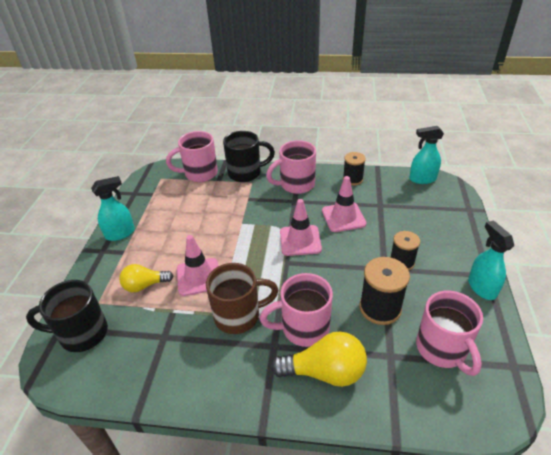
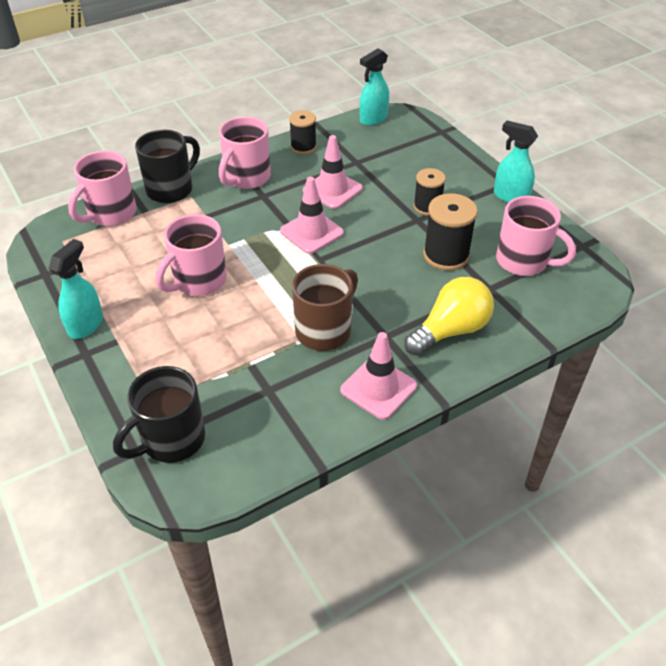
camera: 40 degrees left, 5 degrees up
yellow light bulb [119,264,173,292] -> none
pink traffic cone [177,235,218,296] -> pink traffic cone moved to [340,332,417,420]
pink mug [260,273,333,347] -> pink mug moved to [156,214,227,296]

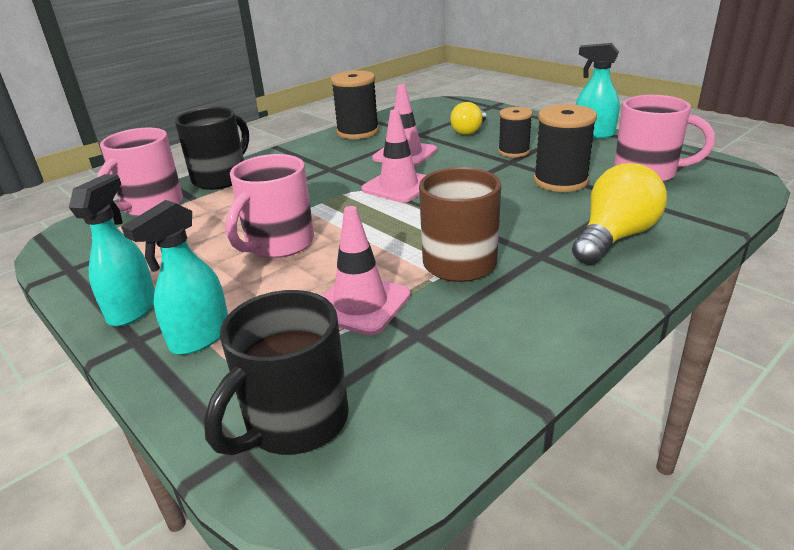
camera: 10 degrees left, 15 degrees down
pink mug [219,117,271,189] -> none
black spool [289,110,317,154] -> black spool [331,70,379,139], size x1.52
pink traffic cone [340,332,417,420] -> pink traffic cone moved to [322,206,411,336]
turquoise spray bottle [359,48,389,126] -> turquoise spray bottle moved to [121,200,228,355]
none -> yellow light bulb [450,102,486,135]

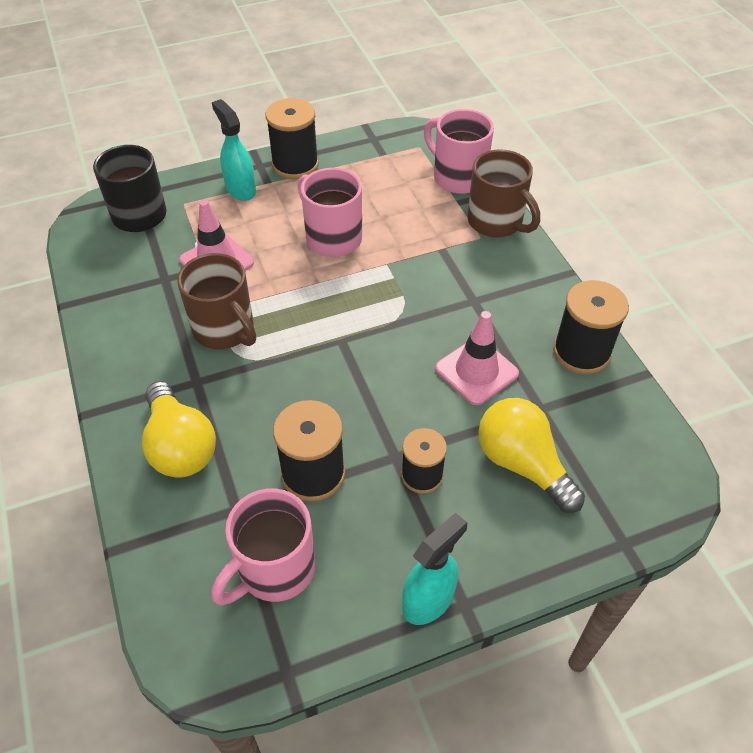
camera: 110 degrees right, 20 degrees up
turquoise spray bottle [69,174,155,327] -> black spool [266,98,319,179]
black mug [175,107,249,190] -> brown mug [468,149,540,237]
pink traffic cone [361,109,426,203] -> none
yellow light bulb [450,102,486,135] -> yellow light bulb [478,398,585,513], size x1.53

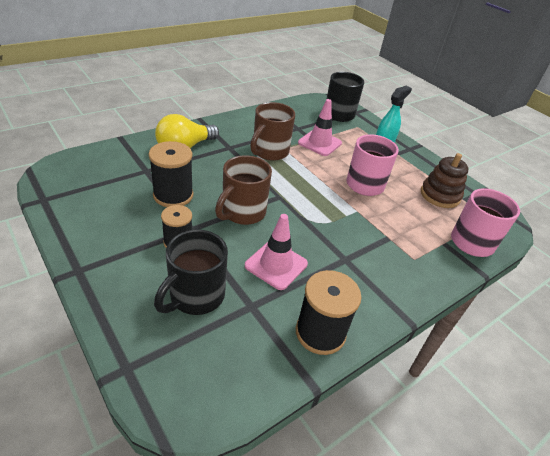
camera: 70 degrees right, 10 degrees down
pink mug [211,488,316,605] -> none
black spool [266,98,319,179] -> none
turquoise spray bottle [402,512,467,625] -> none
brown mug [468,149,540,237] -> brown mug moved to [215,155,272,225]
yellow light bulb [478,398,585,513] -> black mug [154,230,228,315]
none -> brown stacking toy [421,153,468,208]

